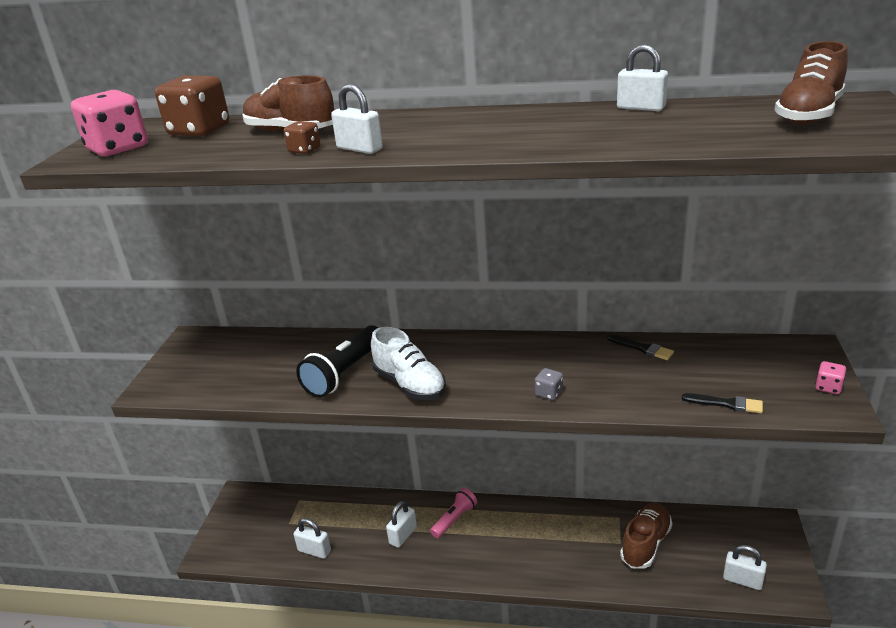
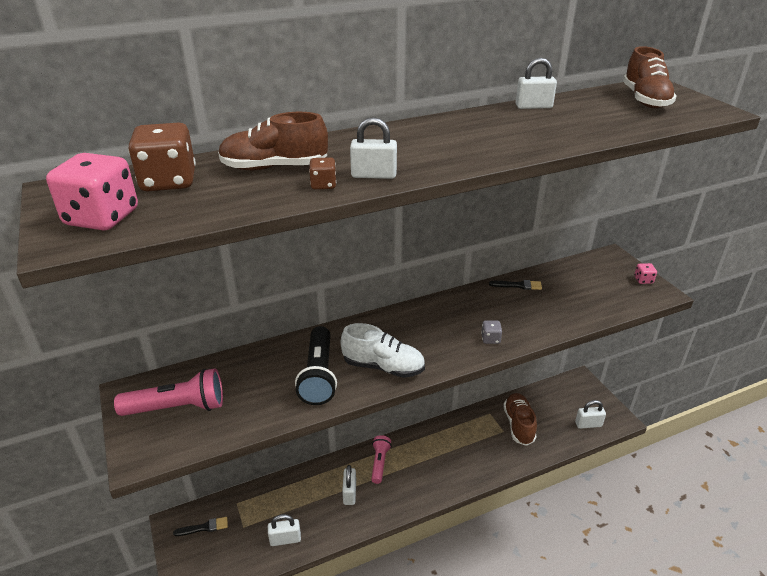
camera: 35 degrees left, 5 degrees up
black brush [682,393,763,413] -> black brush moved to [173,517,228,536]
none -> pink flashlight [114,368,223,416]

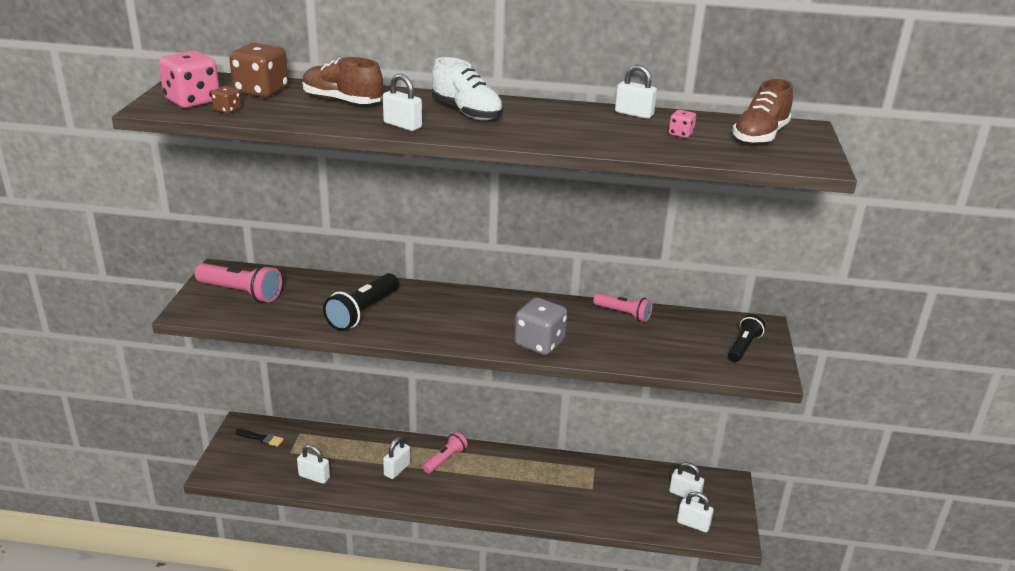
camera: 30 degrees right, 5 degrees down
brown dice [309,157,336,189] -> brown dice moved to [211,86,241,114]
white shoe [341,323,425,378] -> white shoe moved to [432,57,503,120]
grey dice [481,321,502,344] -> grey dice [515,297,567,355], size x2.11
black brush [489,280,542,290] -> pink flashlight [594,293,652,322]
brown shoe [503,393,537,446] -> none
pink dice [634,263,657,284] -> pink dice moved to [669,110,696,138]
none -> white padlock [669,462,704,502]
none -> black flashlight [728,314,765,362]

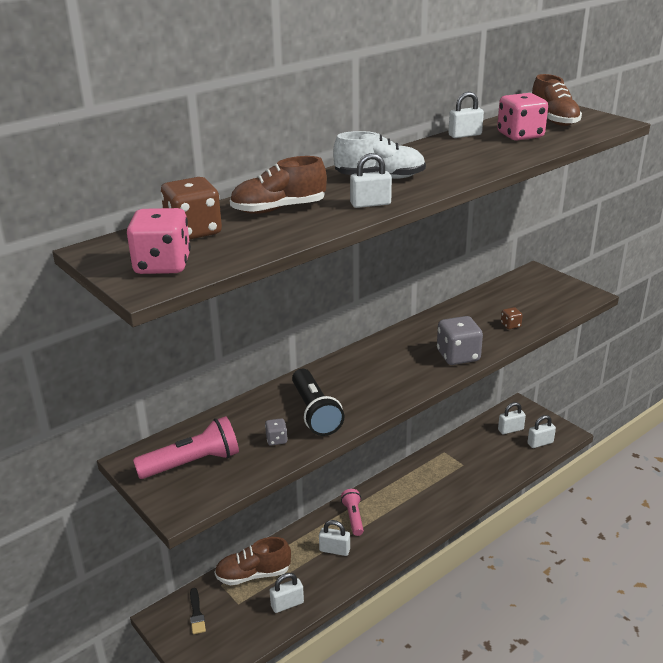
camera: 45 degrees left, 0 degrees up
brown dice [211,86,241,114] -> brown dice moved to [501,307,523,329]
black brush [235,429,284,447] -> black brush turned 105 degrees clockwise [190,588,206,634]
white padlock [383,437,410,479] -> white padlock turned 60 degrees counterclockwise [319,520,350,556]
pink flashlight [594,293,652,322] -> none
pink dice [669,110,696,138] -> pink dice [497,93,548,141], size x2.11
black flashlight [728,314,765,362] -> none
none -> brown shoe [215,537,291,586]
none -> grey dice [265,418,288,445]

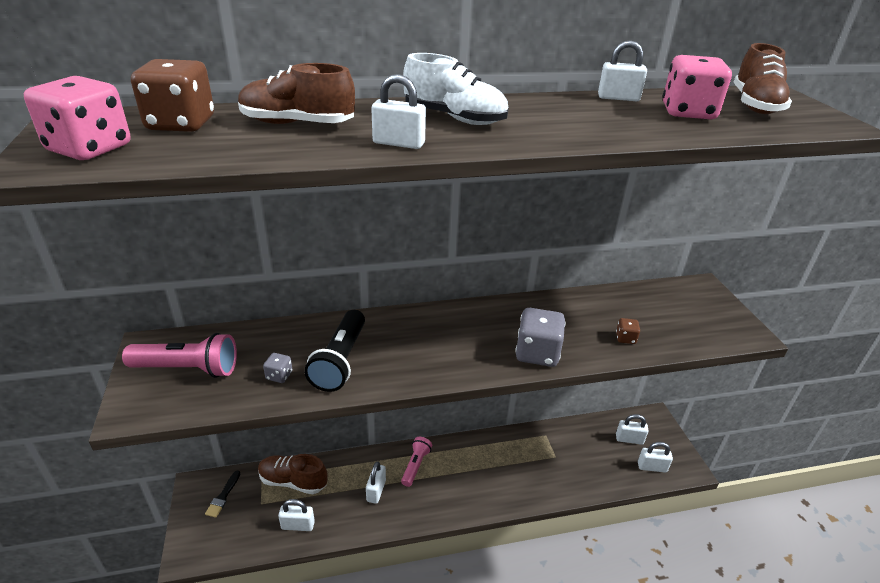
camera: 25 degrees right, 5 degrees up
white padlock [319,520,350,556] -> white padlock turned 60 degrees clockwise [366,461,386,504]

